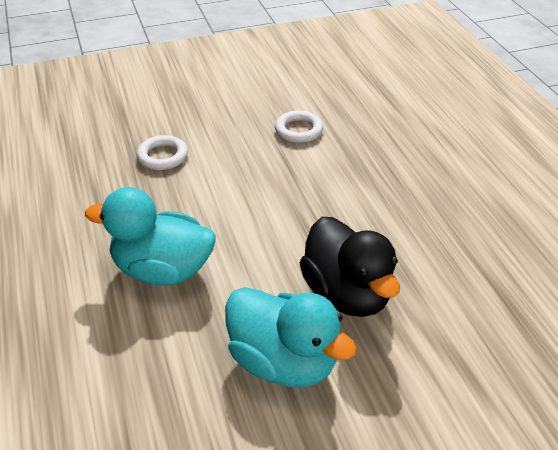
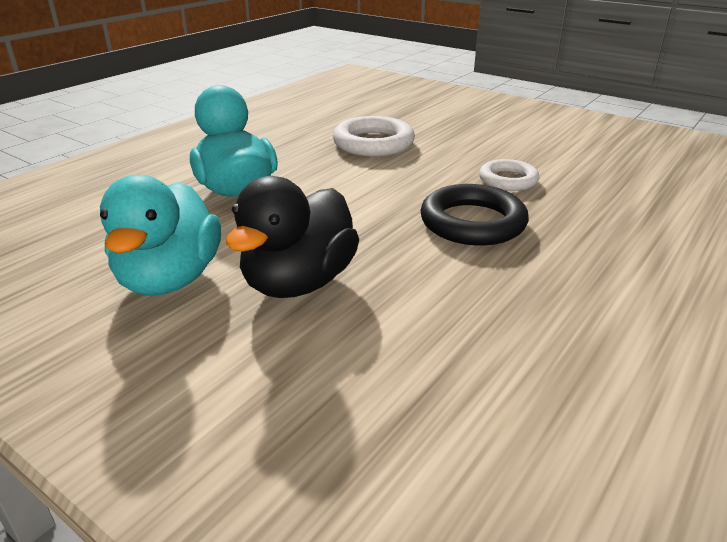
camera: 55 degrees right, 10 degrees down
white ring [137,135,188,170] -> white ring [333,116,415,157], size x1.58
none -> black ring [420,184,529,246]

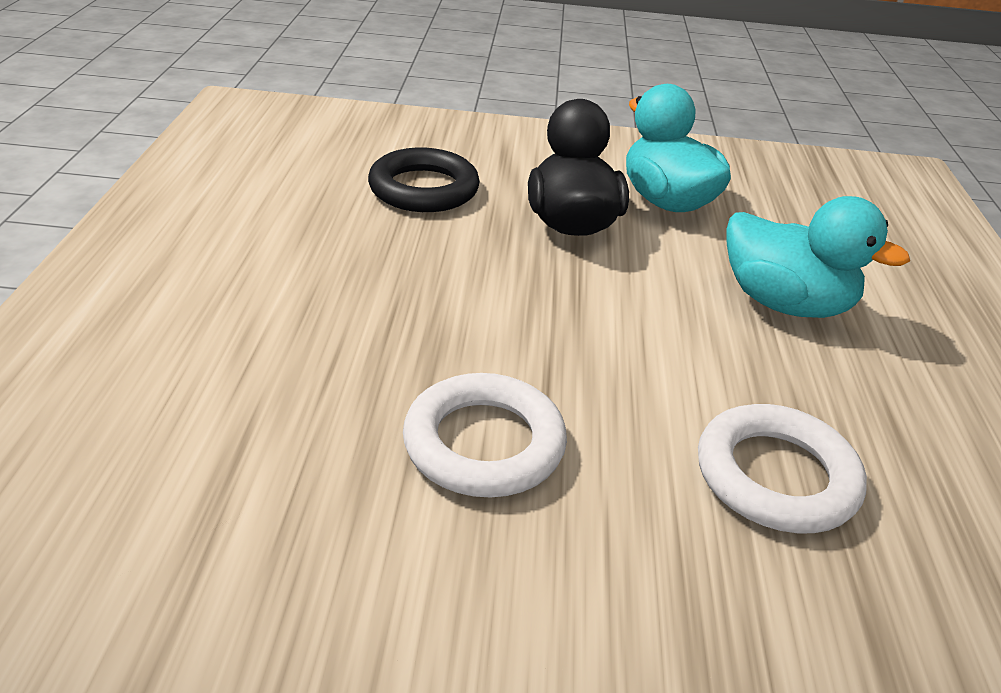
camera: 145 degrees right, 5 degrees up
black ring [420,184,529,246] -> black ring moved to [368,148,480,212]
white ring [479,159,539,191] -> white ring [403,373,567,498], size x1.58

